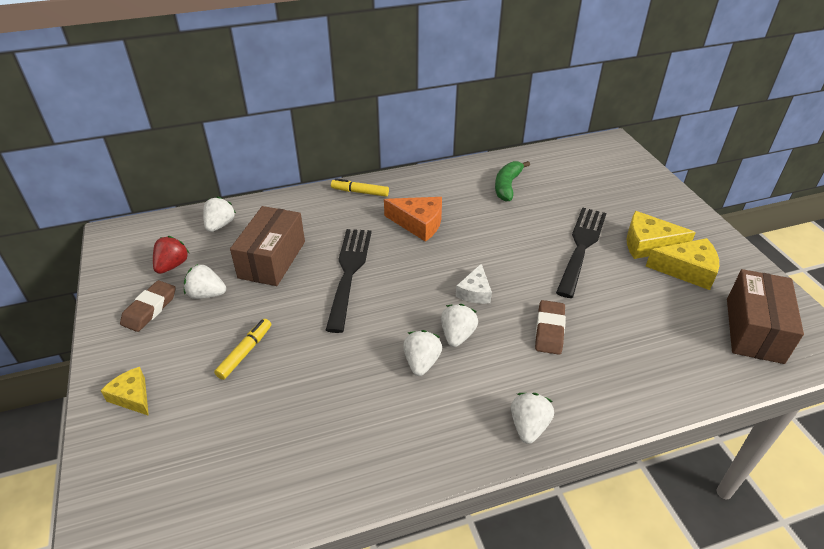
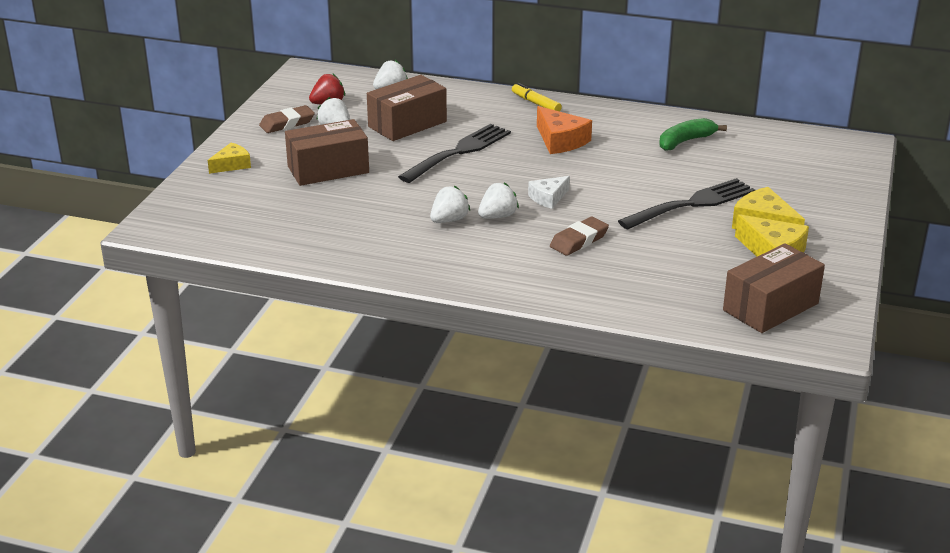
camera: 35 degrees right, 10 degrees down
yellow cheese [101,367,149,416] -> yellow cheese turned 60 degrees clockwise [208,143,251,174]
yellow marker [214,319,271,380] -> brown box [285,119,369,186]
white strawberry [511,393,554,444] -> none

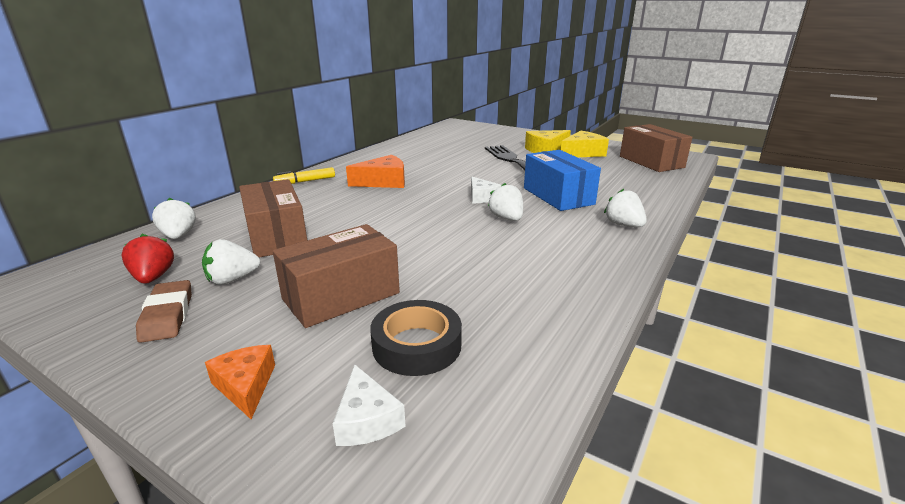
camera: 75 degrees left, 5 degrees down
yellow cheese [208,143,251,174] -> orange cheese [205,345,275,419]
brown box [285,119,369,186] -> brown box turned 60 degrees clockwise [273,224,400,328]
black fork [398,124,511,183] -> none
white strawberry [430,186,470,223] -> white strawberry moved to [604,189,647,227]
brown eraser [550,216,609,256] -> blue box [524,150,601,211]
green banana [659,118,727,151] -> none
none -> white cheese [333,365,406,446]
none -> black tape [370,300,462,376]

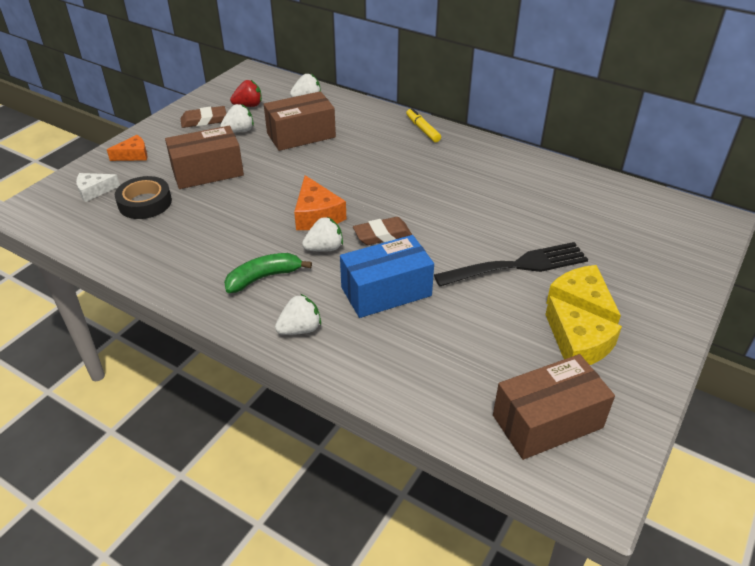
camera: 90 degrees right, 15 degrees up
white strawberry [202,239,260,285] -> white strawberry turned 90 degrees clockwise [220,104,254,132]
brown box [273,224,400,328] -> brown box turned 75 degrees counterclockwise [165,126,244,189]
orange cheese [346,155,405,188] -> orange cheese moved to [294,175,346,230]
white cheese [471,176,502,204] -> brown eraser [353,217,412,245]
none -> green banana [224,253,312,293]

